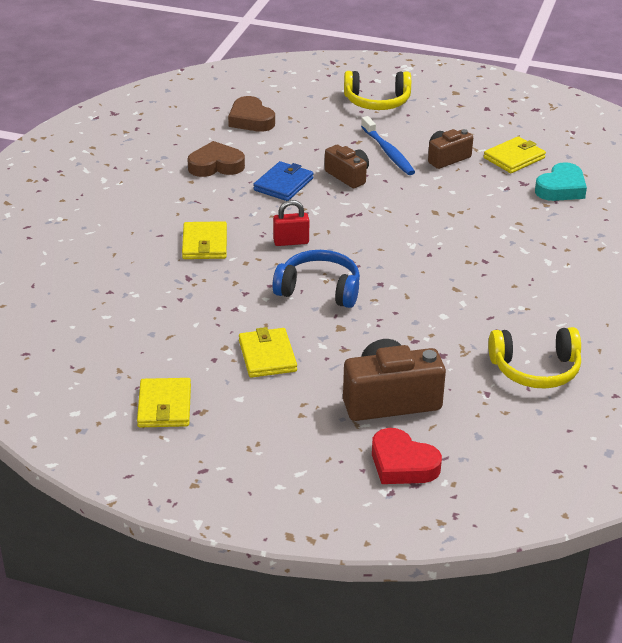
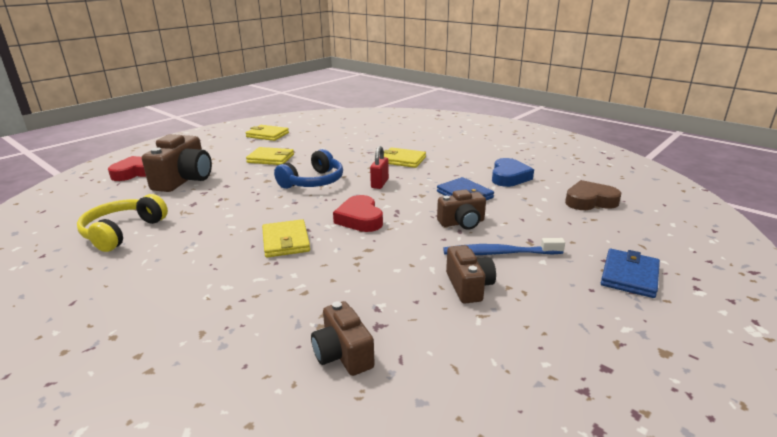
camera: 115 degrees right, 10 degrees down
brown heart [187,141,245,177] -> blue heart [492,158,534,187]
yellow headphones [344,71,411,110] -> blue wallet [601,249,660,298]
yellow wallet [483,136,546,173] -> yellow wallet moved to [262,219,310,258]
turquoise heart [535,162,587,201] -> brown camera [311,301,375,376]
none -> red heart [333,195,383,232]

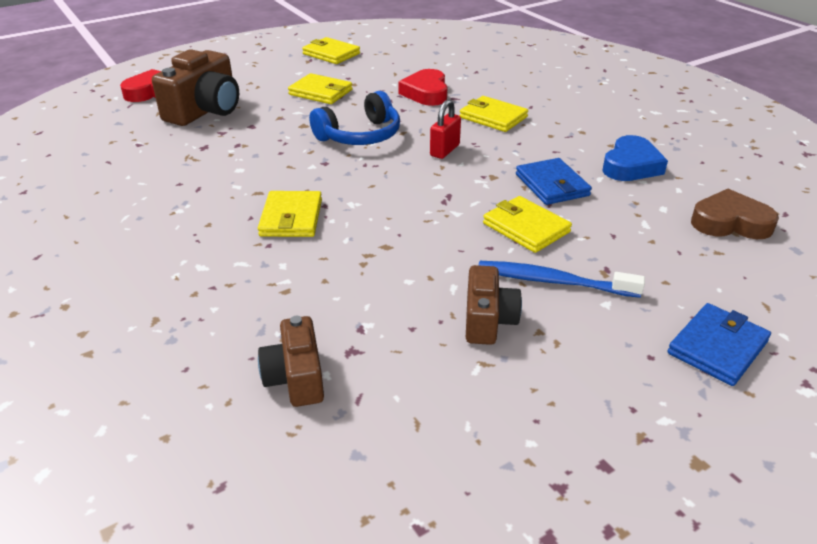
camera: 15 degrees right, 10 degrees up
yellow headphones [77,194,168,252] -> none
red heart [333,195,383,232] -> red heart moved to [398,69,448,106]
brown camera [437,190,486,230] -> yellow wallet [483,196,572,253]

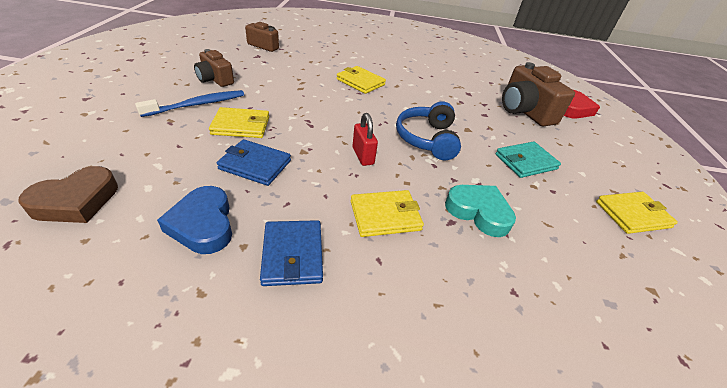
camera: 125 degrees right, 5 degrees up
yellow wallet [288,73,353,104] -> turquoise wallet [496,141,561,178]
red heart [398,69,448,106] -> turquoise heart [445,185,516,237]
blue wallet [667,303,771,386] -> blue wallet moved to [260,220,323,286]

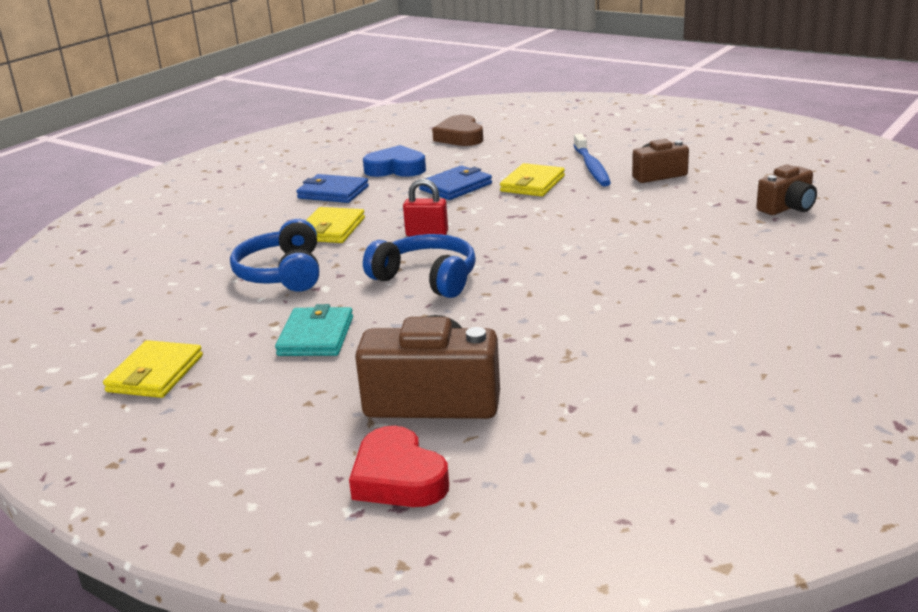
camera: 125 degrees right, 15 degrees down
yellow wallet [337,66,386,94] -> none
turquoise heart [445,185,516,237] -> blue headphones [230,219,319,292]

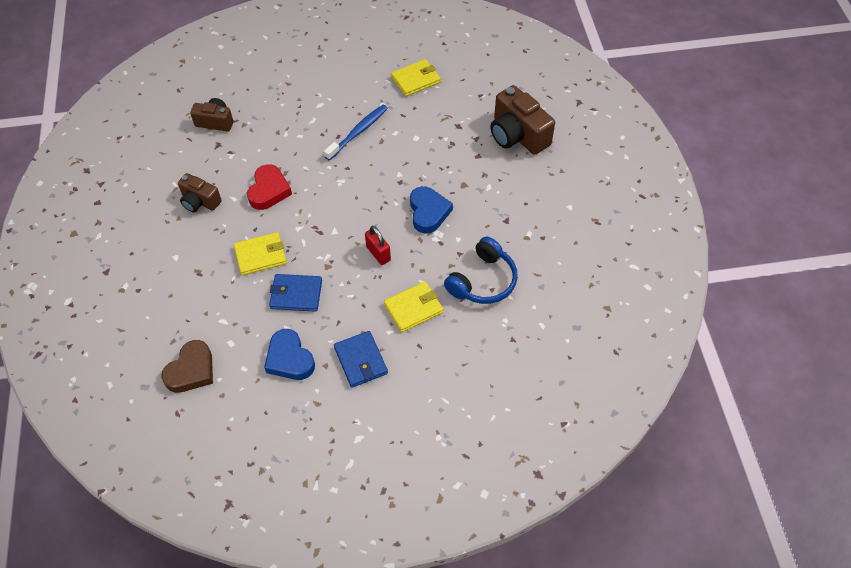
camera: 135 degrees left, 30 degrees up
yellow wallet [103,340,203,398] -> yellow wallet moved to [391,59,441,96]
turquoise wallet [275,304,353,356] -> none
red heart [349,426,449,507] -> red heart moved to [247,164,292,210]
blue headphones [363,234,476,298] -> blue heart [410,186,453,234]
blue toothbrush [574,133,611,186] -> blue toothbrush moved to [324,105,388,161]

